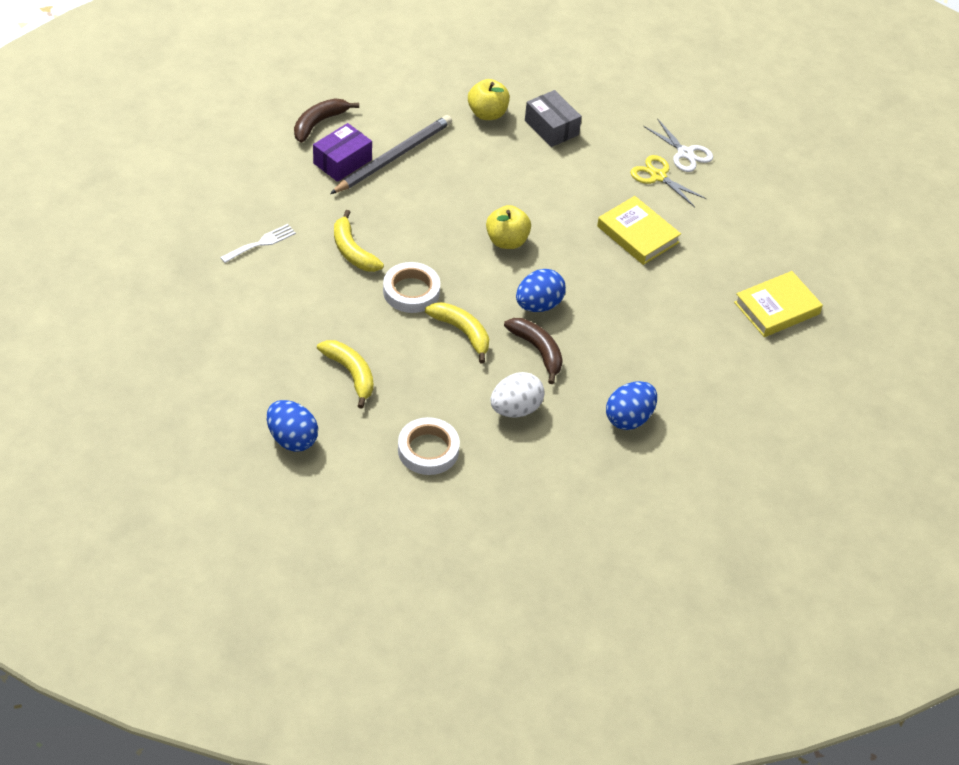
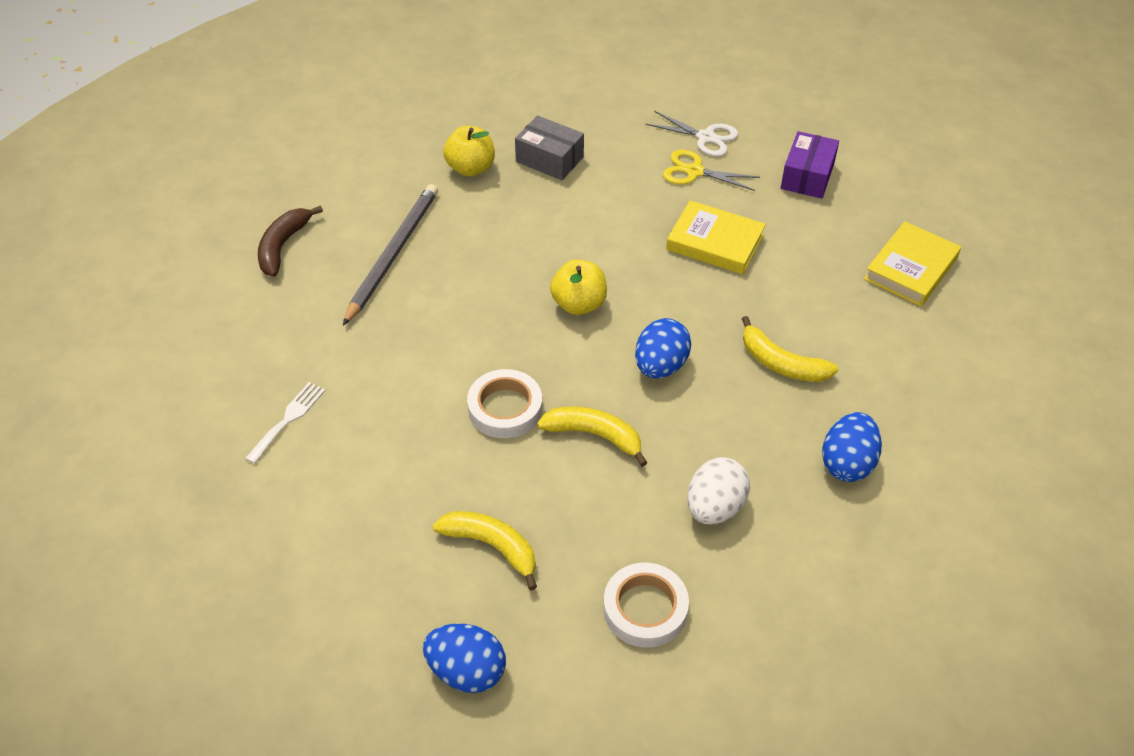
camera: 20 degrees left, 0 degrees up
purple box [313,123,372,182] -> purple box moved to [781,131,839,199]
yellow banana [334,210,384,272] -> yellow banana moved to [742,316,838,382]
brown banana [504,318,563,384] -> none

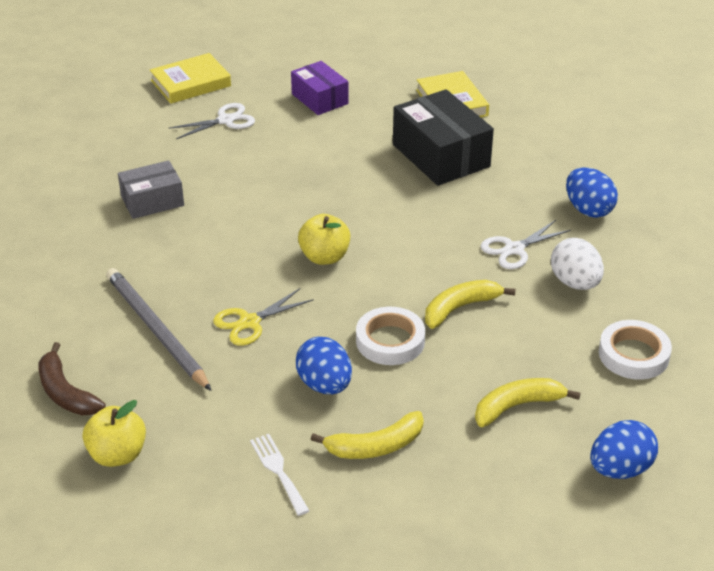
camera: 55 degrees left, 10 degrees down
yellow apple [443,126,495,177] -> yellow apple moved to [83,400,146,467]
blue egg [635,318,691,378] -> blue egg moved to [296,337,352,394]
yellow scissors [663,150,760,191] -> yellow scissors moved to [213,288,314,346]
yellow book [666,200,766,274] -> yellow book moved to [150,53,231,104]
yellow banana [742,316,838,382] -> yellow banana moved to [310,411,424,459]
none -> black box [393,89,494,186]
none -> white scissors [480,220,571,269]

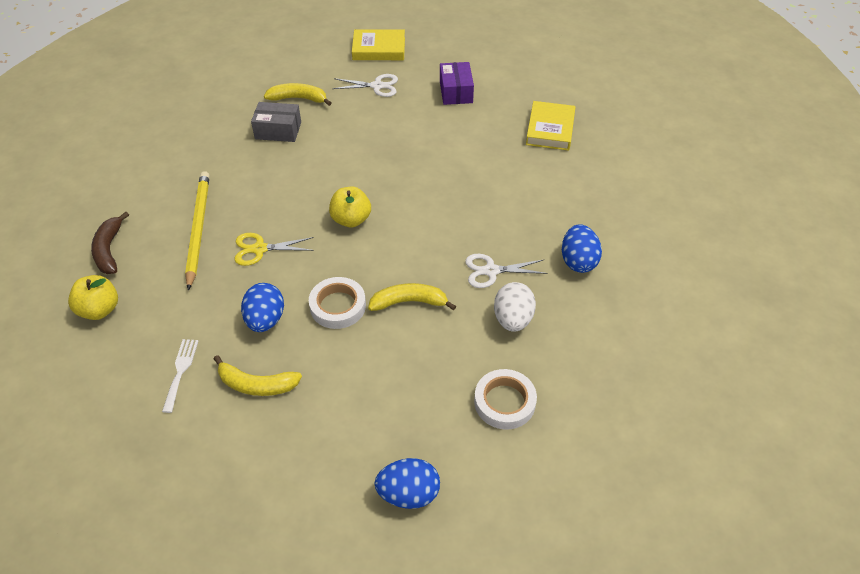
camera: 30 degrees right, 10 degrees up
grey pencil [106,268,212,391] -> yellow pencil [185,171,210,291]
black box [393,89,494,186] -> none
yellow banana [475,378,581,427] -> yellow banana moved to [264,83,332,106]

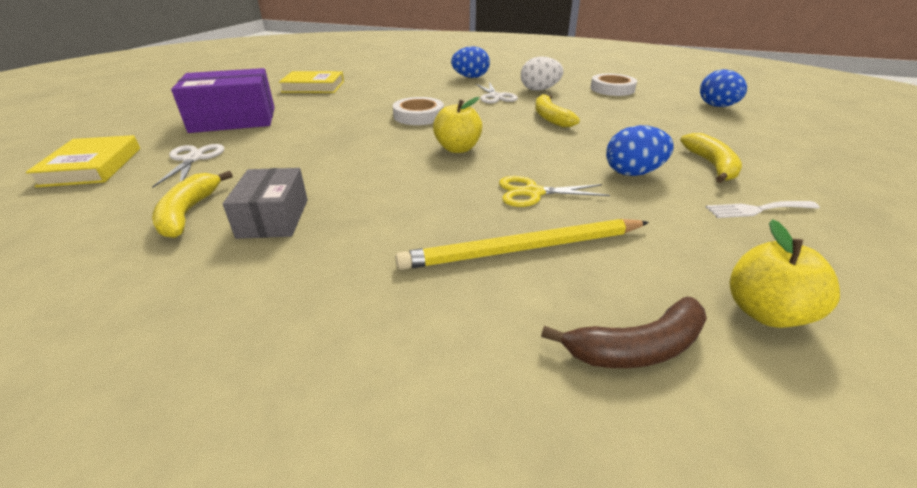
camera: 100 degrees left, 15 degrees down
yellow scissors [235,233,314,266] -> yellow scissors turned 105 degrees clockwise [499,176,610,207]
white tape [309,277,366,329] -> white tape moved to [393,97,444,125]
purple box [440,62,474,105] -> purple box [171,68,275,133], size x1.62

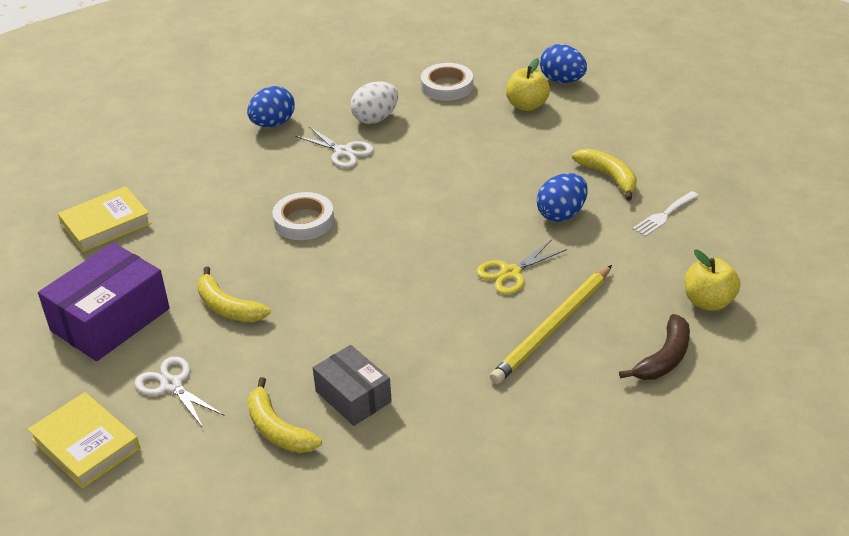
camera: 35 degrees left, 5 degrees up
yellow apple [433,97,482,153] -> yellow apple moved to [506,58,550,111]
yellow banana [535,94,580,128] -> yellow banana moved to [197,266,271,322]

